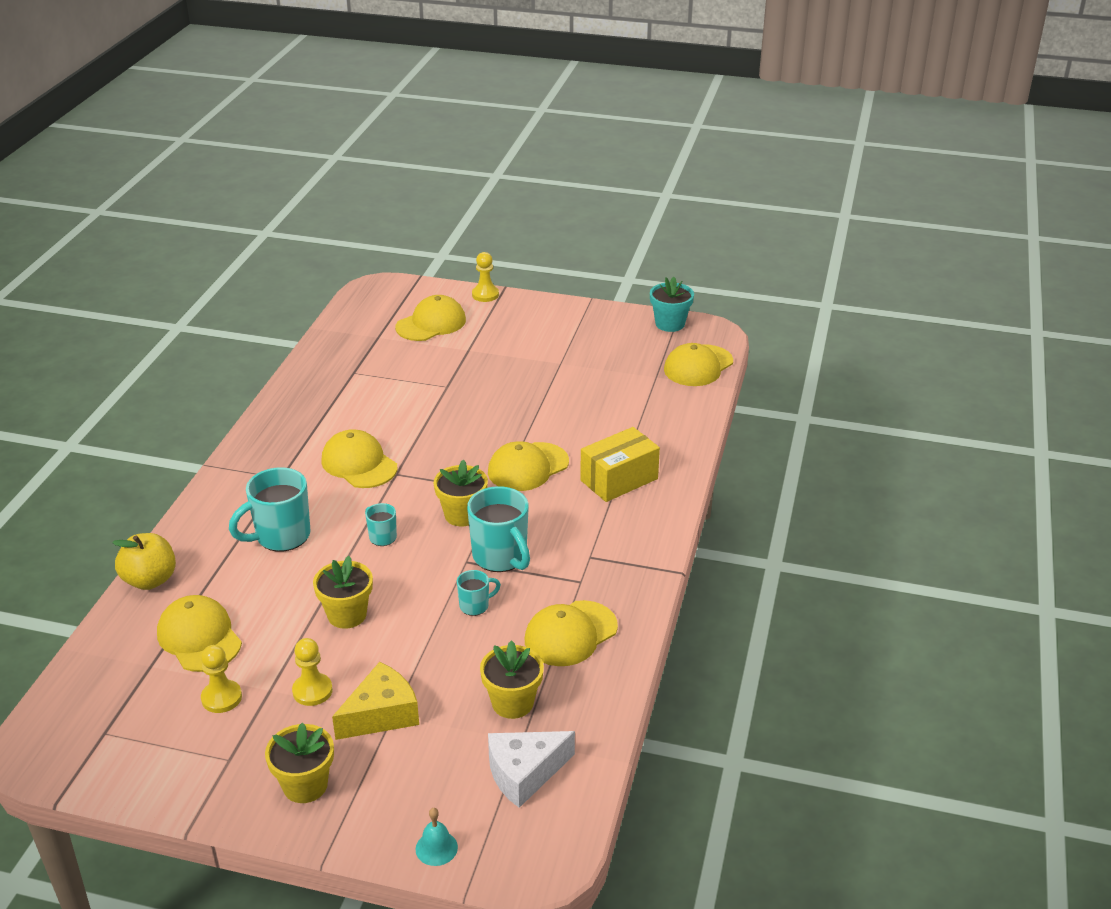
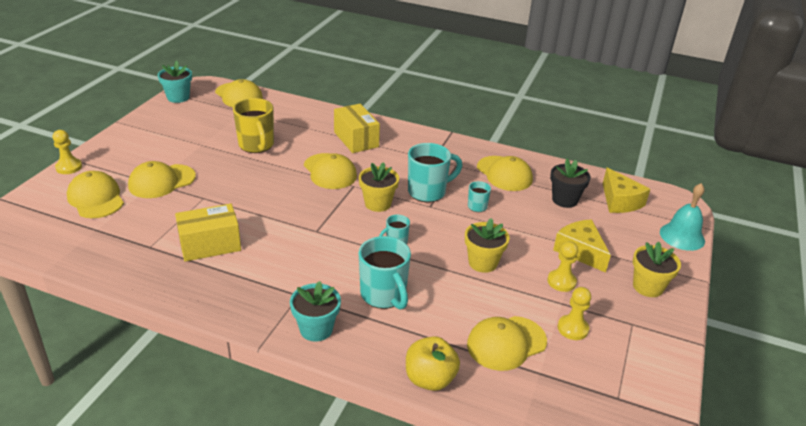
camera: 85 degrees left, 0 degrees up
yellow cap [321,429,397,488] -> yellow cap moved to [128,161,196,198]
turquoise bell [416,808,458,866] -> turquoise bell [660,183,705,251], size x1.78
yellow flower pot [480,640,544,719] -> black flower pot [550,159,591,208]
white cheese [488,731,575,808] -> yellow cheese [603,167,650,213]
none -> yellow box [175,204,241,262]
none -> yellow mug [233,98,274,153]
none -> turquoise flower pot [290,281,341,342]

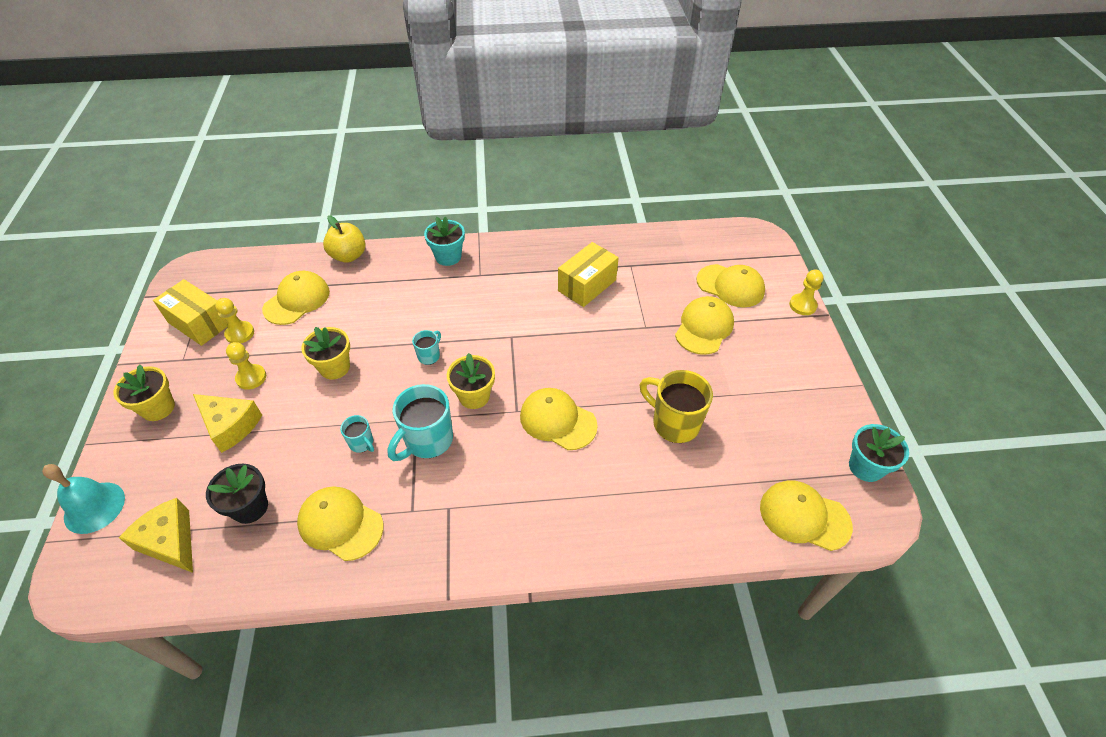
camera: 155 degrees right, 15 degrees up
yellow box [334,104,380,153] -> yellow box moved to [153,279,227,346]
turquoise mug [359,236,411,310] -> none

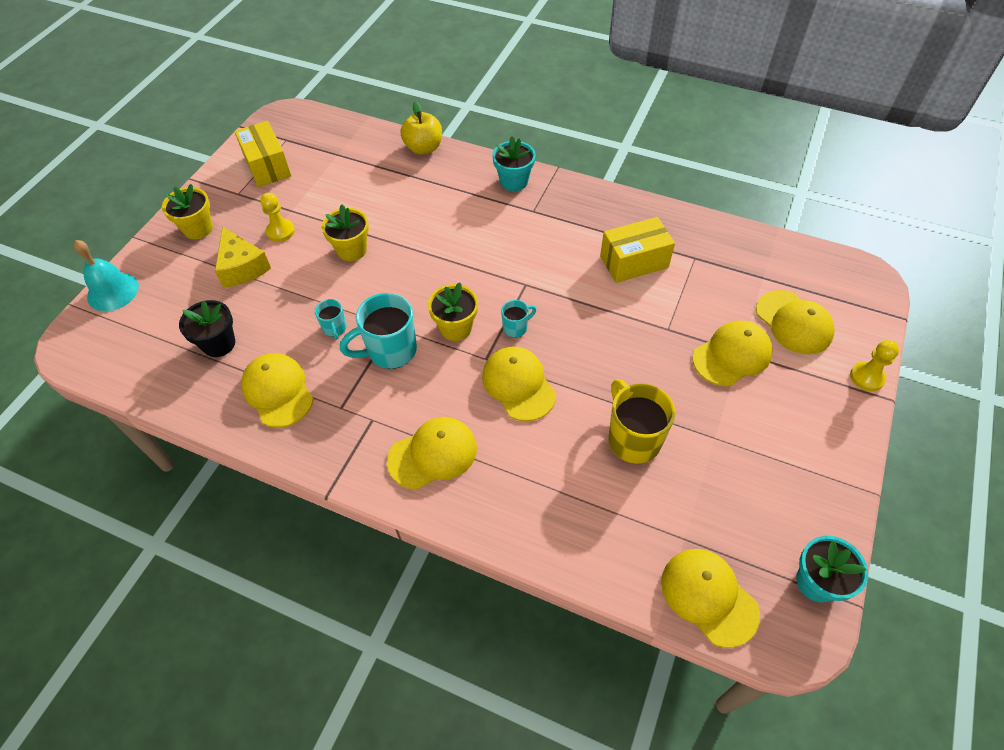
camera: 30 degrees right, 5 degrees up
yellow cheese [119,498,193,573] -> none
yellow pawn [215,298,254,343] -> none
yellow cap [262,271,330,325] -> yellow cap moved to [387,417,477,490]
turquoise mug [412,330,441,365] -> turquoise mug moved to [501,300,536,338]

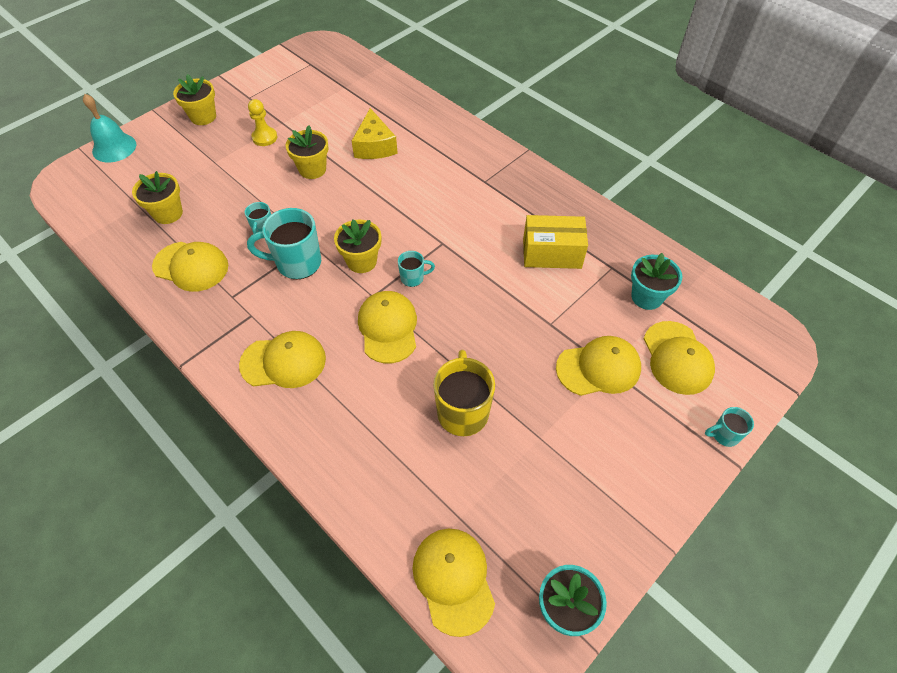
camera: 20 degrees right, 0 degrees up
black flower pot [179,300,235,357] -> yellow flower pot [132,171,183,224]
yellow cheese [215,227,271,288] -> yellow cheese moved to [352,108,398,159]
yellow box [234,121,291,187] -> none
yellow cap [241,353,314,428] -> yellow cap turned 120 degrees clockwise [152,242,228,292]
yellow apple [400,101,442,155] -> none
turquoise flower pot [492,136,536,191] -> turquoise flower pot moved to [631,253,682,310]
yellow pawn [850,340,899,391] -> turquoise mug [705,407,754,447]

